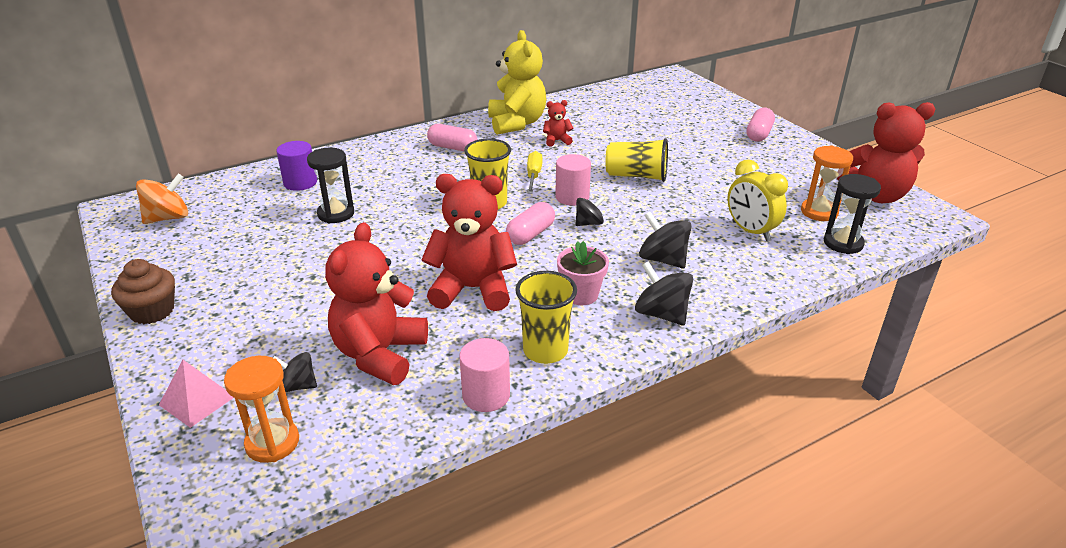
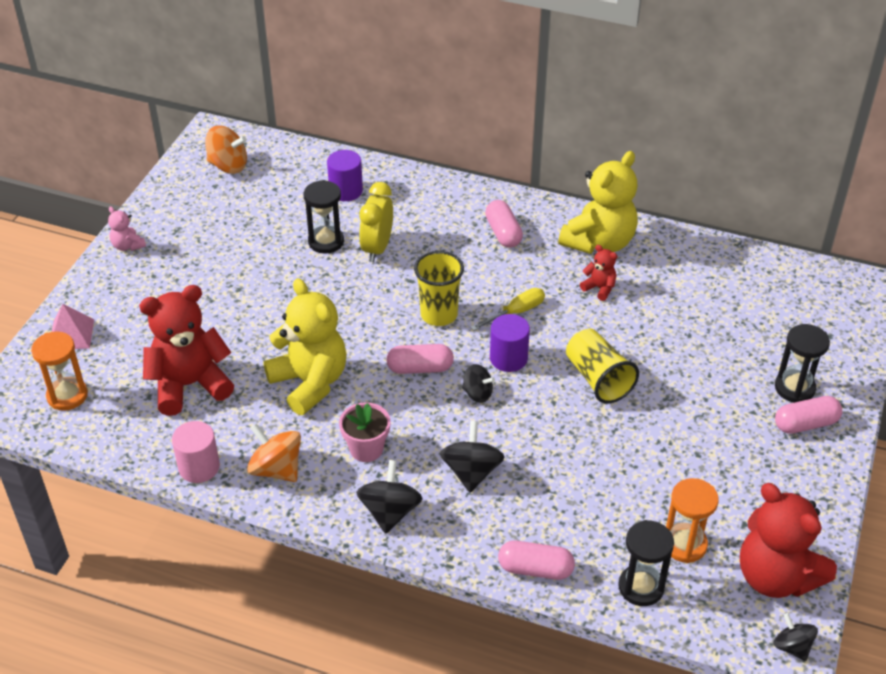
camera: 50 degrees right, 10 degrees up
brown cupcake [111,259,175,324] -> pink teddy bear [108,206,146,251]
black spinning top [273,352,317,392] -> black spinning top moved to [773,613,818,661]
red teddy bear [421,174,517,311] -> yellow teddy bear [263,278,347,415]
yellow cup [515,271,577,364] -> orange spinning top [247,424,301,482]
pink cylinder [555,154,591,206] -> purple cylinder [490,314,530,372]
yellow clock [727,159,788,241] -> yellow clock moved to [359,182,393,262]
none -> pink capsule [498,540,575,580]
none -> black hourglass [775,324,830,403]

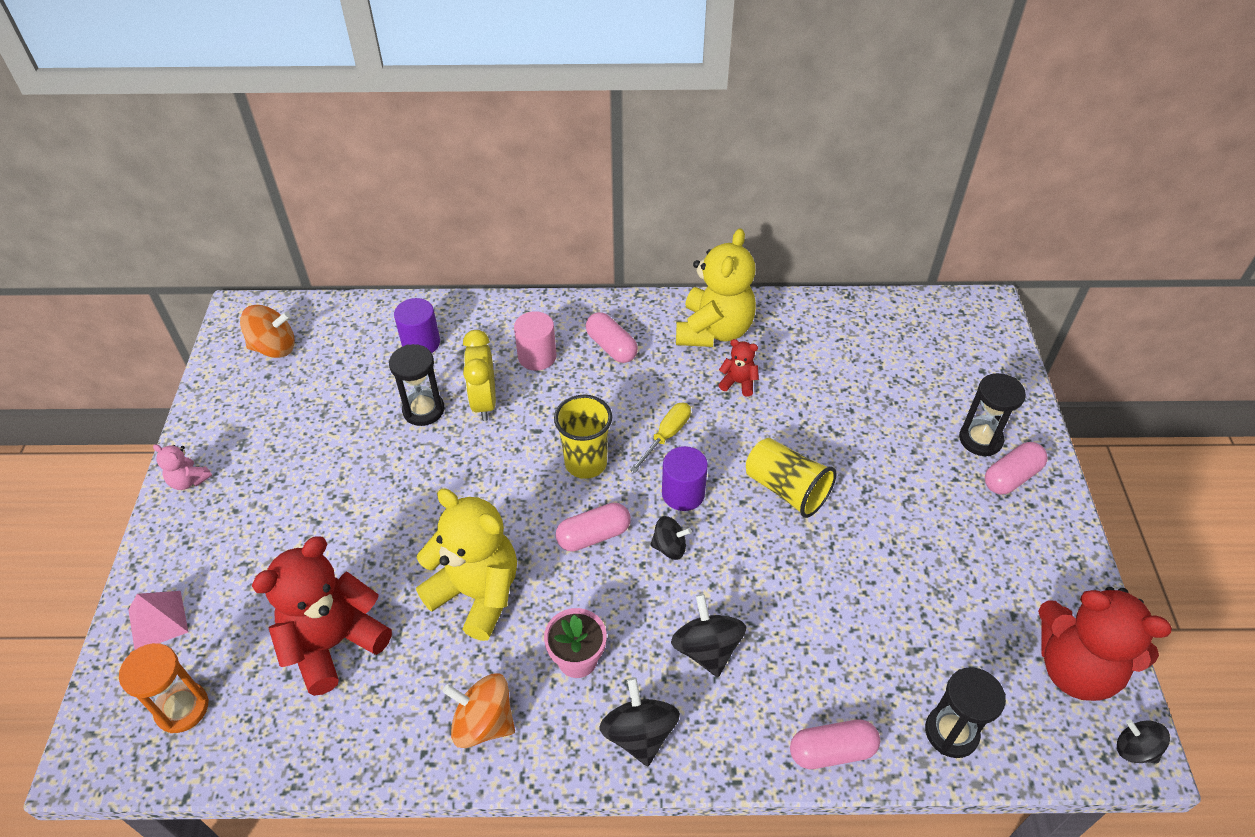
camera: 20 degrees left, 5 degrees up
pink cylinder [172,421,220,483] -> pink cylinder moved to [514,311,557,371]
orange hourglass [666,478,719,563] -> none

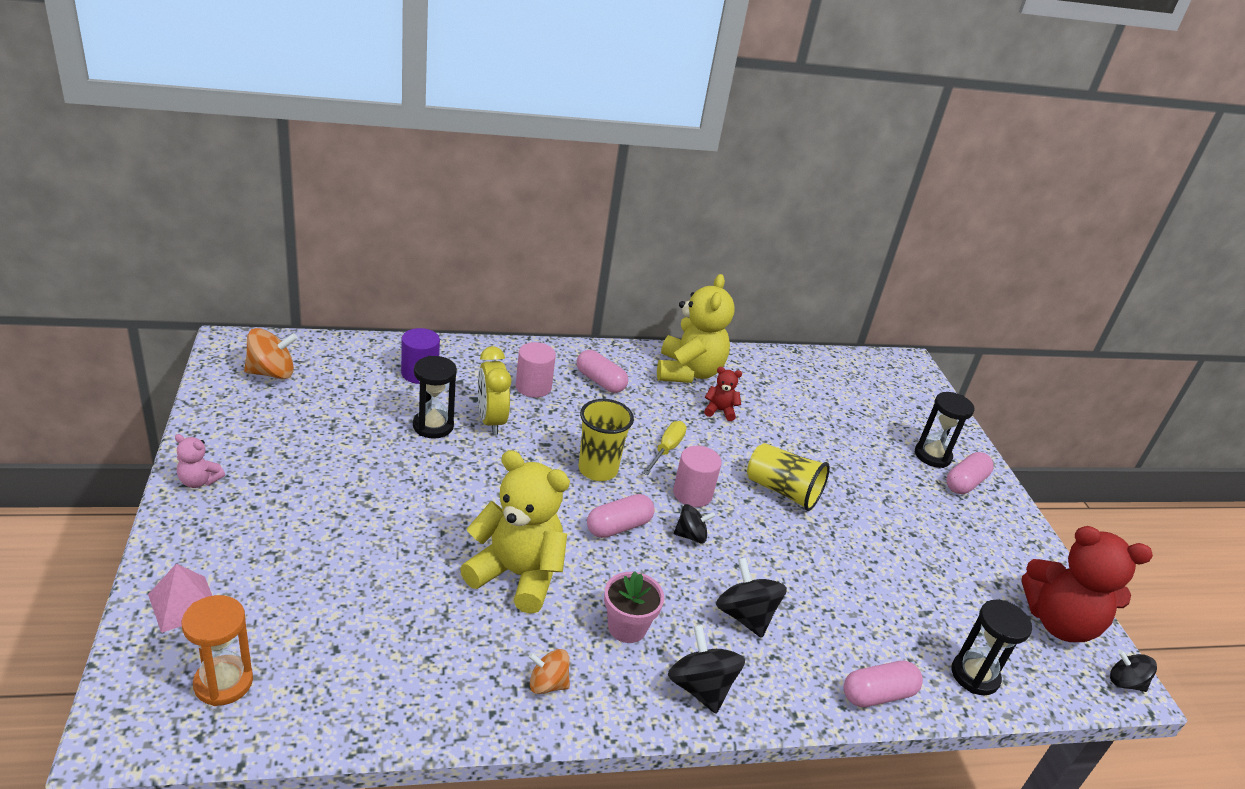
camera: 15 degrees left, 15 degrees down
red teddy bear [252,536,392,696] -> none
orange spinning top [443,673,515,748] -> orange spinning top [529,649,570,694], size x0.64
purple cylinder [662,446,708,511] -> pink cylinder [673,446,722,507]

